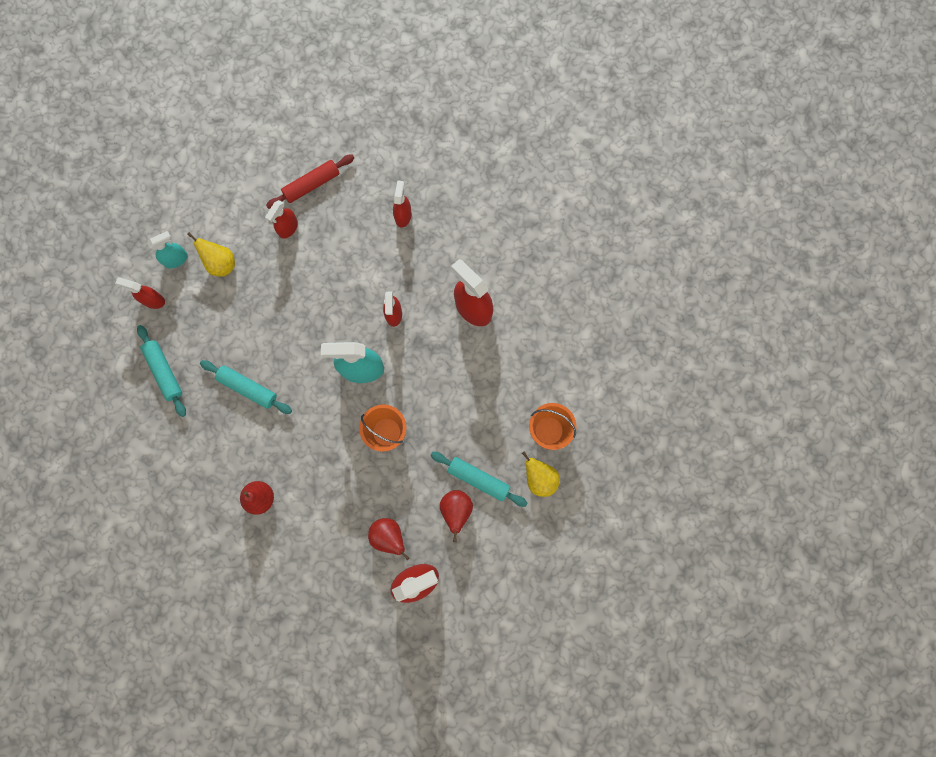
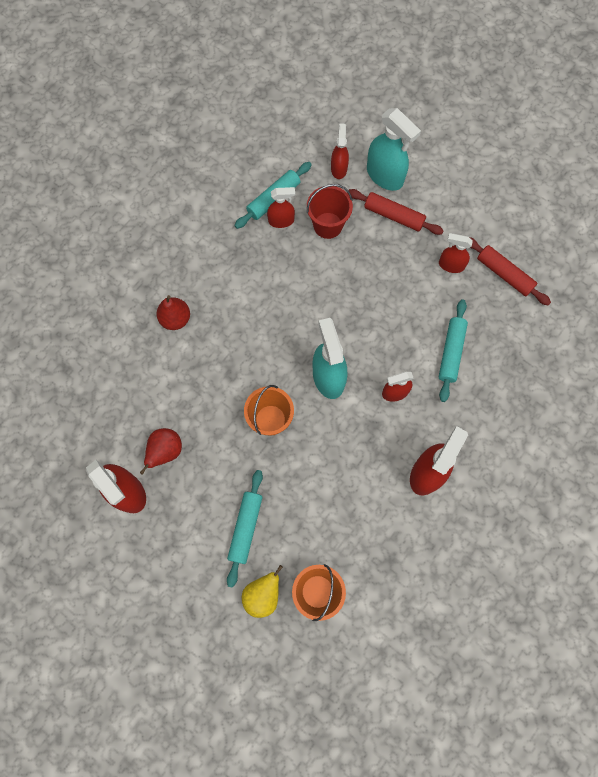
camera: 75 degrees right, 5 degrees down
turquoise spray bottle [147,231,188,269] -> turquoise spray bottle [367,108,421,191], size x1.70
yellow pear [187,232,235,277] -> red rolling pin [348,189,444,235]
turquoise rolling pin [200,360,292,414] -> turquoise rolling pin moved to [439,299,468,402]
red spray bottle [393,180,411,228] -> red spray bottle moved to [267,187,295,228]
red pear [440,490,473,542] -> none
none -> red bucket [307,184,353,239]

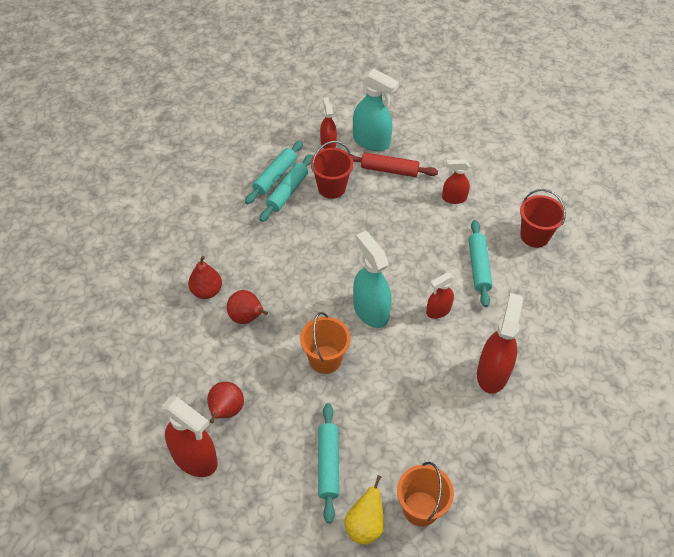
camera: 15 degrees left, 20 degrees down
red spray bottle [267,187,295,228] -> turquoise rolling pin [260,154,313,222]
red rolling pin [469,237,551,305] -> none
none -> red pear [227,290,268,324]
none -> red bucket [520,189,566,248]

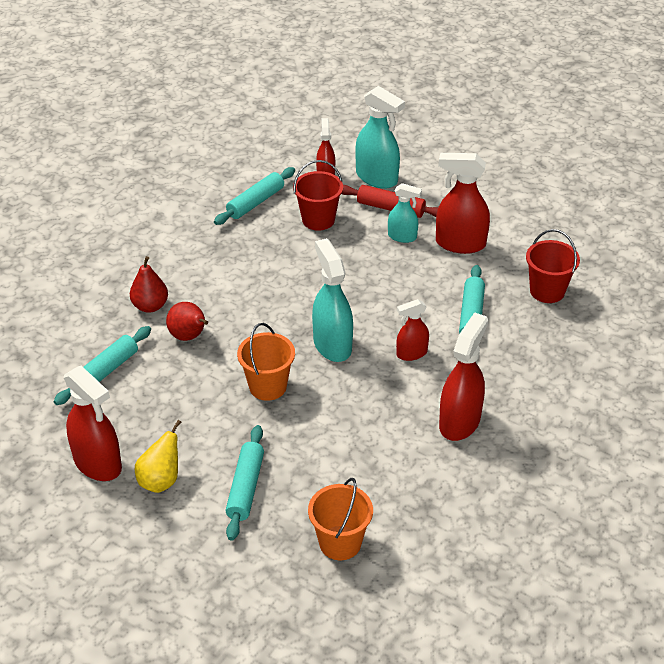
camera: 10 degrees right, 10 degrees down
red pear [207,382,244,423] -> none
turquoise rolling pin [260,154,313,222] -> turquoise rolling pin moved to [53,326,151,405]
yellow pear [344,475,384,545] -> yellow pear moved to [135,420,181,493]
red spray bottle [442,159,470,204] -> red spray bottle [436,153,490,254], size x1.70
none -> turquoise spray bottle [388,183,422,243]

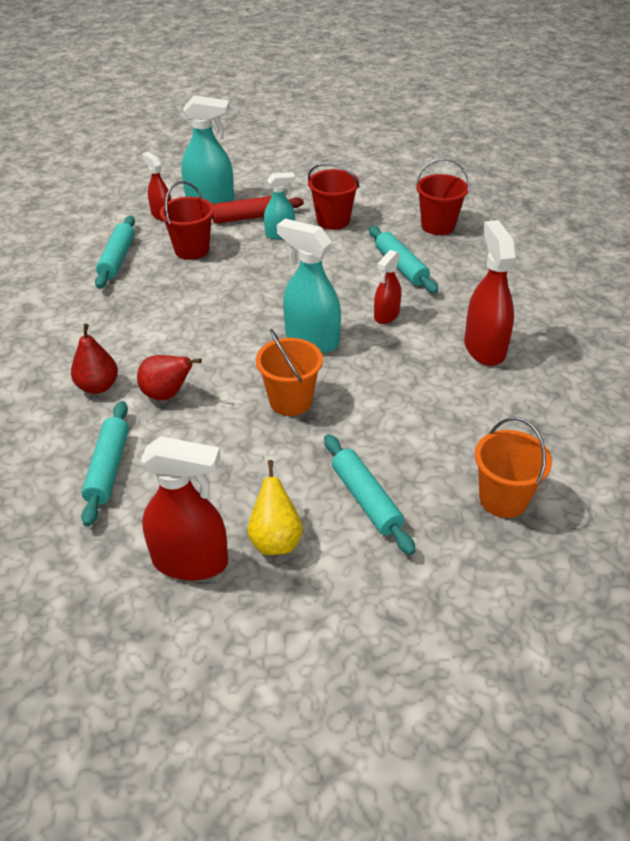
camera: 35 degrees left, 0 degrees up
red spray bottle [436,153,490,254] -> red bucket [308,163,360,230]

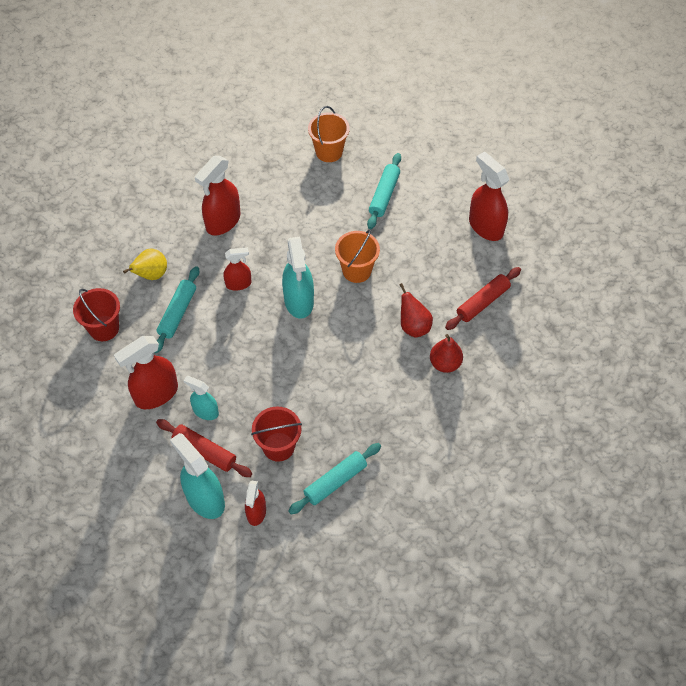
camera: 135 degrees left, 15 degrees up
turquoise rolling pin [81,401,129,527] -> red rolling pin [445,267,521,330]
yellow pear [248,460,303,555] -> yellow pear moved to [123,248,167,280]
red bucket [308,163,360,230] -> red spray bottle [114,336,178,409]

